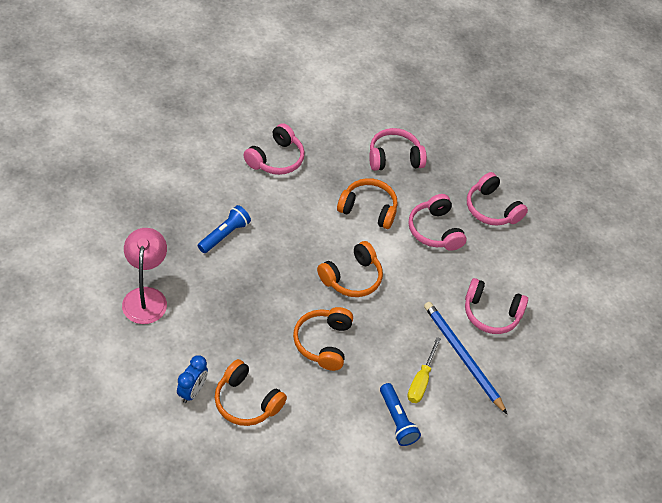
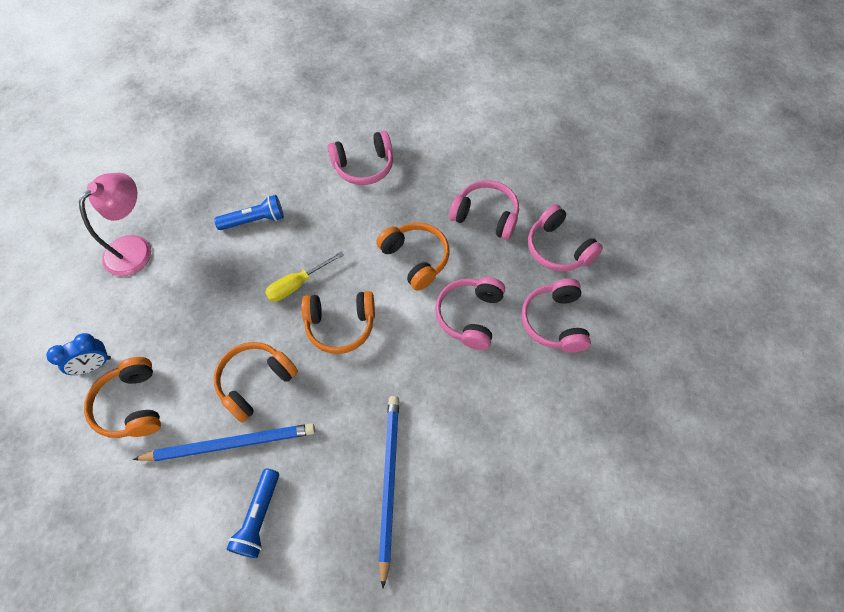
camera: 40 degrees right, 10 degrees up
yellow screwdriver [407,337,441,403] -> yellow screwdriver moved to [265,252,344,302]
pink headphones [465,278,528,334] -> pink headphones moved to [528,204,603,271]
none -> blue pencil [133,423,315,461]

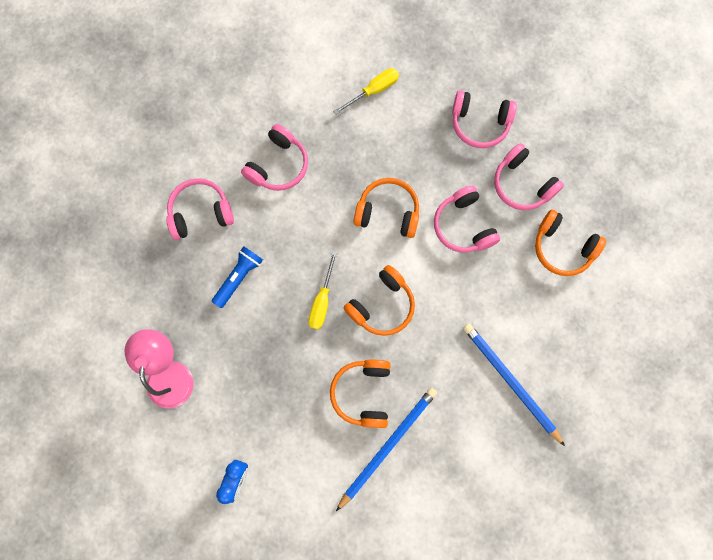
camera: 40 degrees left, 15 degrees up
orange headphones [84,357,161,438] -> orange headphones moved to [535,209,606,276]
blue flashlight [226,468,279,558] -> none
pink headphones [449,180,519,240] -> pink headphones moved to [166,178,234,240]
none -> yellow screwdriver [333,68,399,115]

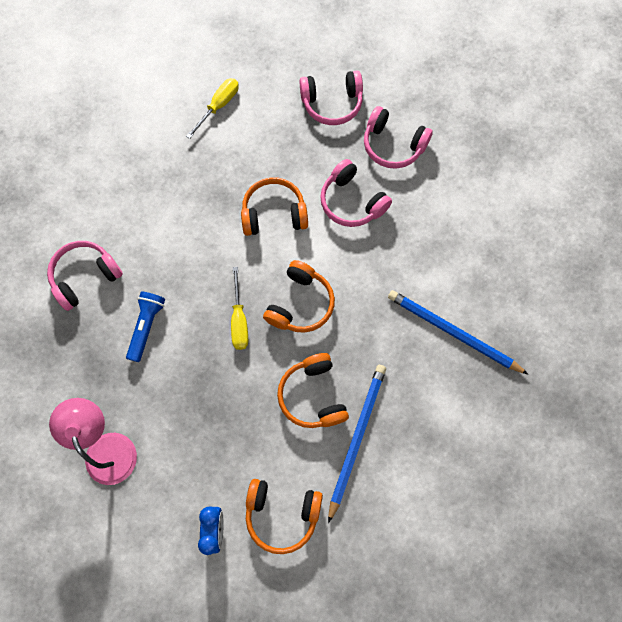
camera: 20 degrees left, 5 degrees down
pink headphones [241,124,308,191] -> none
orange headphones [535,209,606,276] -> orange headphones moved to [246,479,323,554]

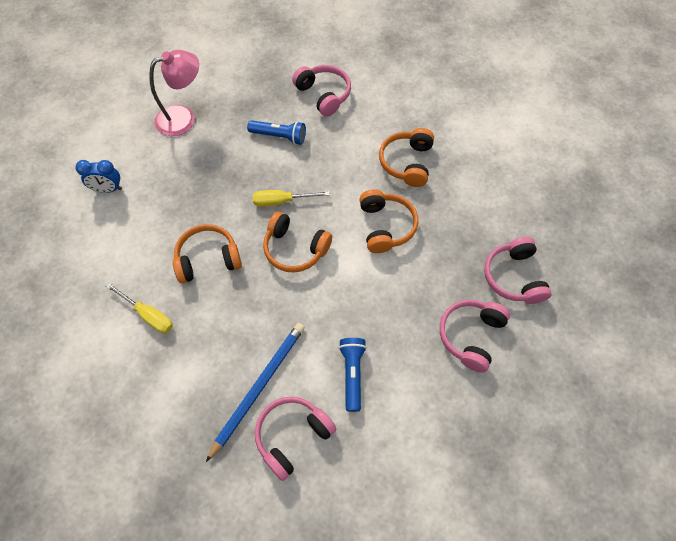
camera: 90 degrees right, 10 degrees down
yellow screwdriver [186,78,239,139] -> yellow screwdriver moved to [106,283,173,333]
orange headphones [246,479,323,554] -> orange headphones moved to [379,128,434,187]
pink headphones [320,159,392,227] -> pink headphones moved to [255,396,337,481]
blue pencil [328,365,386,523] -> none
none -> blue flashlight [339,338,367,412]

